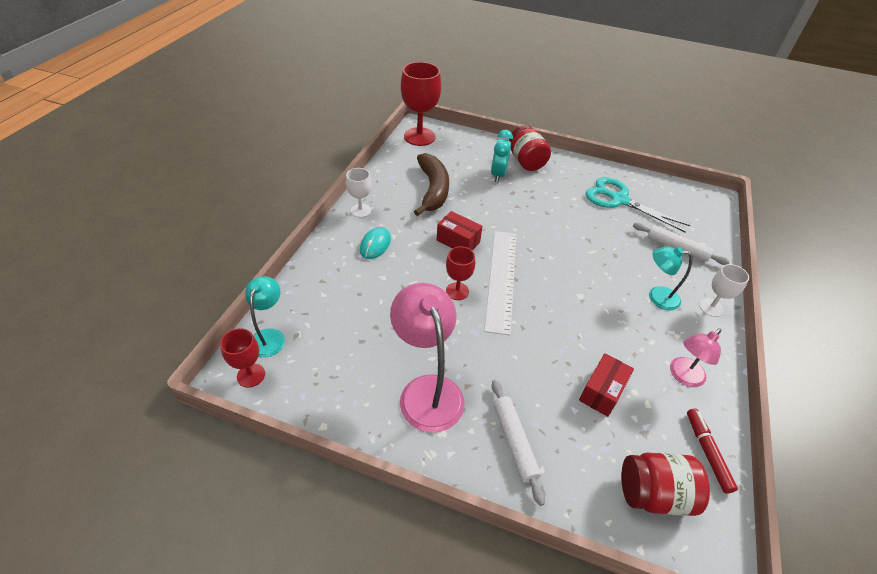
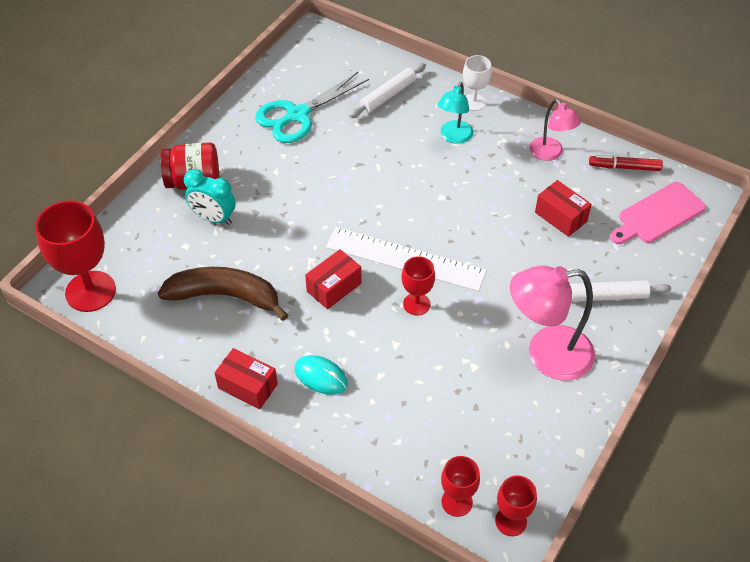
camera: 75 degrees left, 5 degrees up
turquoise lamp [245,277,285,358] -> red goblet [441,456,480,517]
white goblet [346,168,372,218] -> red box [215,348,278,409]
red jar [621,453,710,516] -> pink cutting board [610,182,706,244]

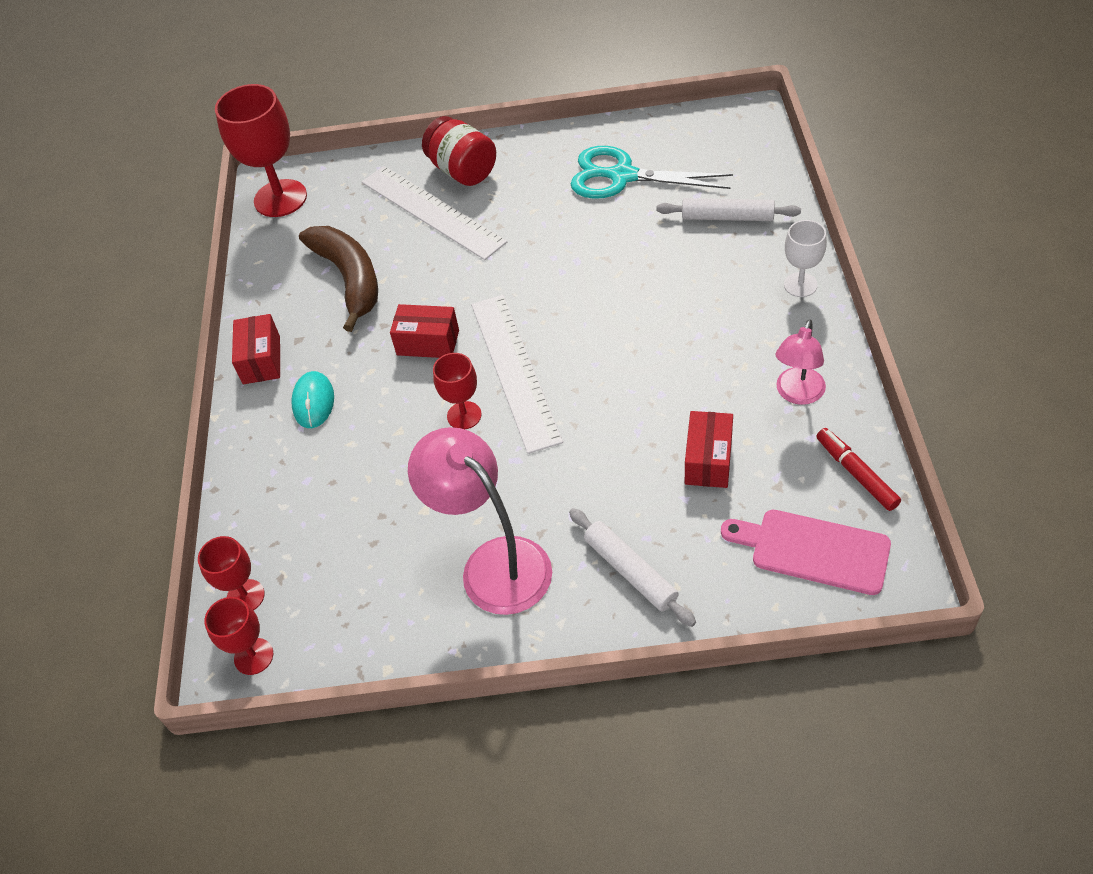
camera: 60 degrees right, 0 degrees up
turquoise clock [184,169,236,225] -> white ruler [362,166,507,260]
turquoise lamp [438,82,473,144] -> none

